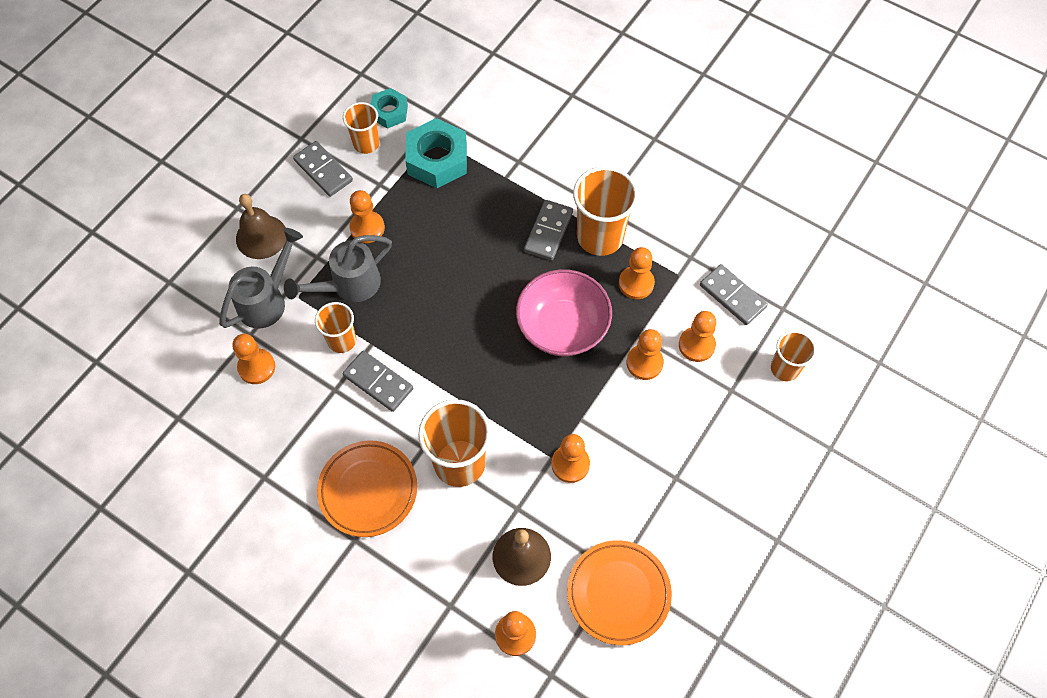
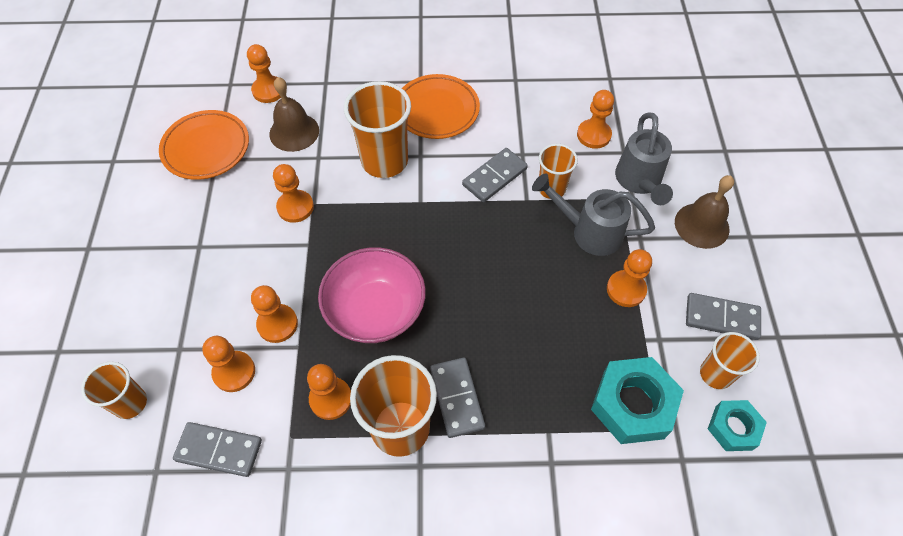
camera: 145 degrees right, 5 degrees down
grey watering can [284,235,392,302] -> grey watering can turned 90 degrees counterclockwise [532,173,655,256]
grey domino [343,350,413,412] -> grey domino turned 45 degrees counterclockwise [462,148,528,202]

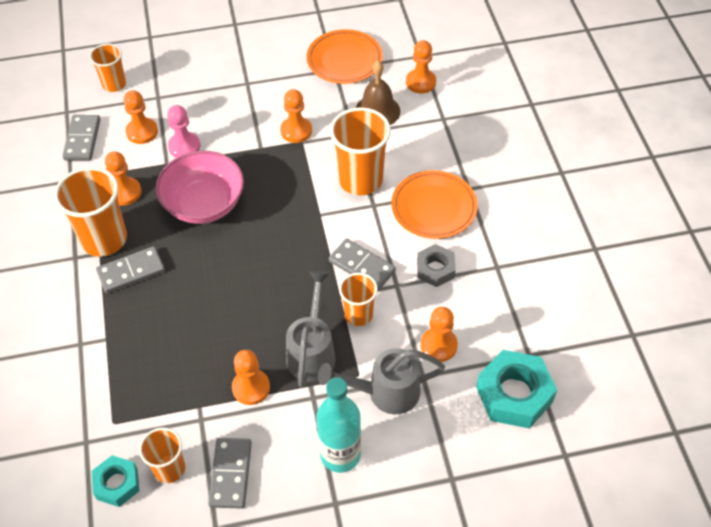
camera: 80 degrees right, 5 degrees down
orange pawn [251,285,298,343] -> pink pawn [167,105,200,158]
turquoise nut [591,357,684,444] -> turquoise nut moved to [476,350,557,429]
brown bell [675,175,734,249] -> turquoise bottle [316,377,361,473]
none -> grey nut [417,244,456,287]

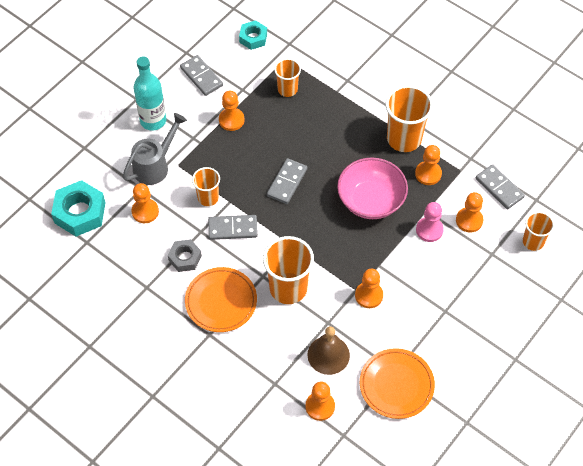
camera: 140 degrees right, 5 degrees up
grey domino [96,246,165,293] -> grey domino moved to [267,158,307,204]
orange cup [139,428,185,483] -> orange cup moved to [274,58,301,97]
grey watering can [286,271,336,388] -> none

